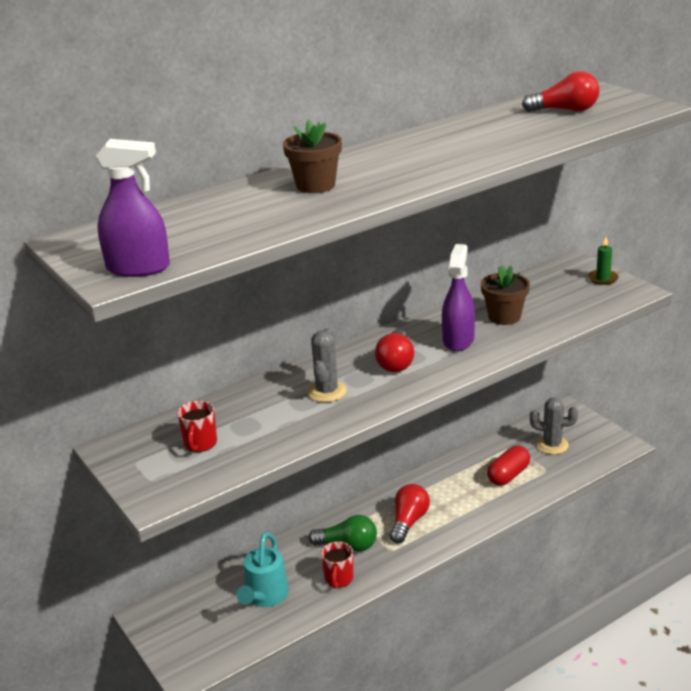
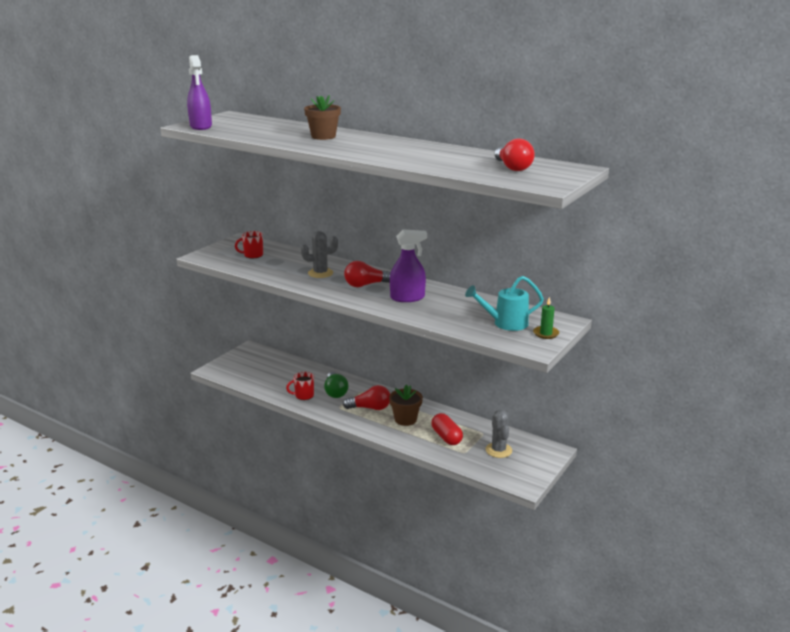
camera: 65 degrees right, 5 degrees down
turquoise watering can [237,532,289,607] -> turquoise watering can moved to [465,276,544,331]
brown flower pot [481,265,530,325] -> brown flower pot moved to [389,384,423,426]
red capsule [487,446,530,486] -> red capsule turned 45 degrees clockwise [431,413,463,445]

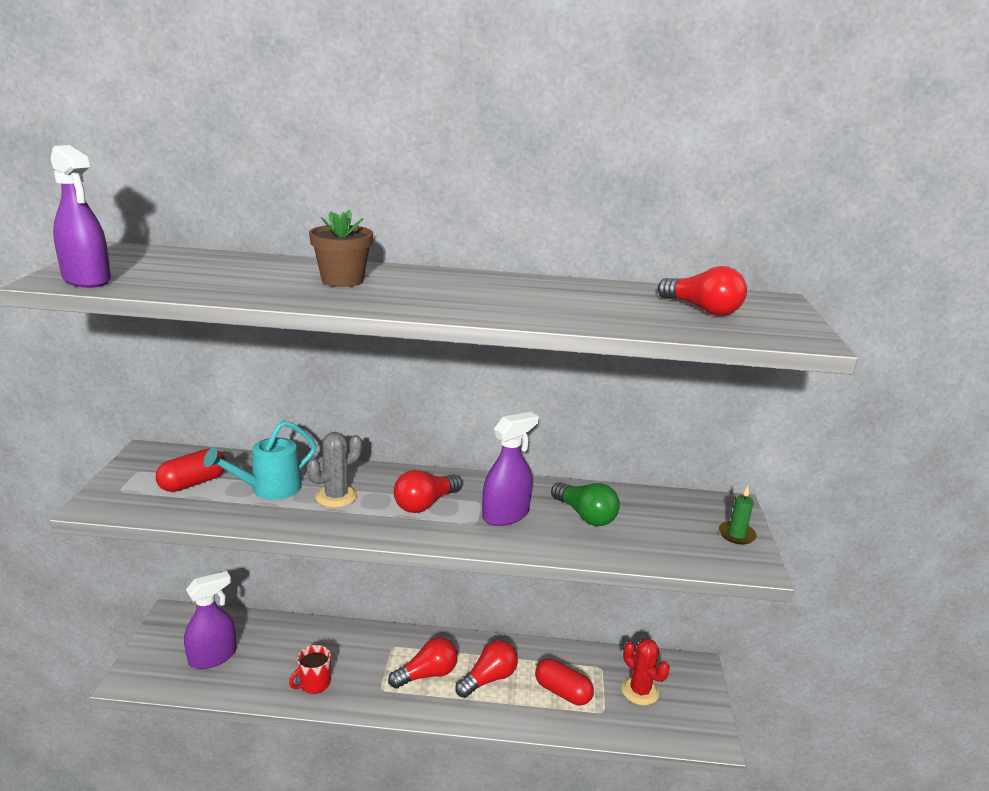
camera: 30 degrees left, 0 degrees up
red mug [235,231,263,258] -> red capsule [156,448,226,492]
green light bulb [324,372,349,398] -> green light bulb moved to [551,482,620,526]
brown flower pot [389,384,423,426] -> red light bulb [456,640,518,698]
turquoise watering can [465,276,544,331] -> turquoise watering can moved to [204,420,316,500]
grey cactus [486,410,512,458] -> red cactus [622,638,670,705]
none -> purple spray bottle [184,571,236,669]

